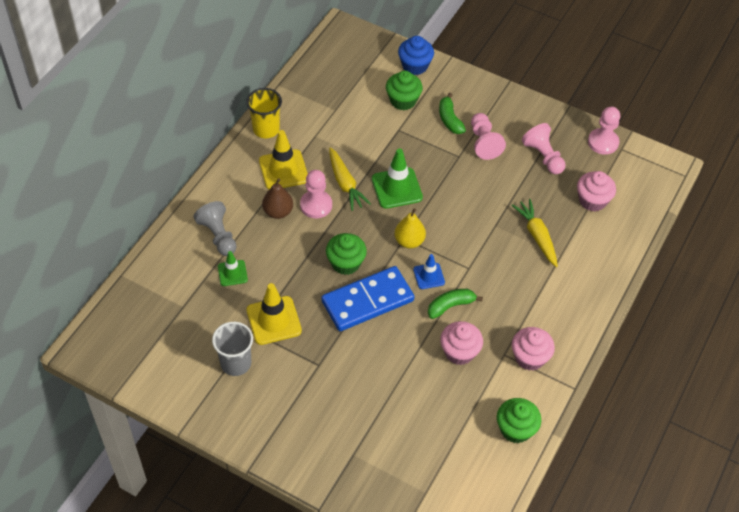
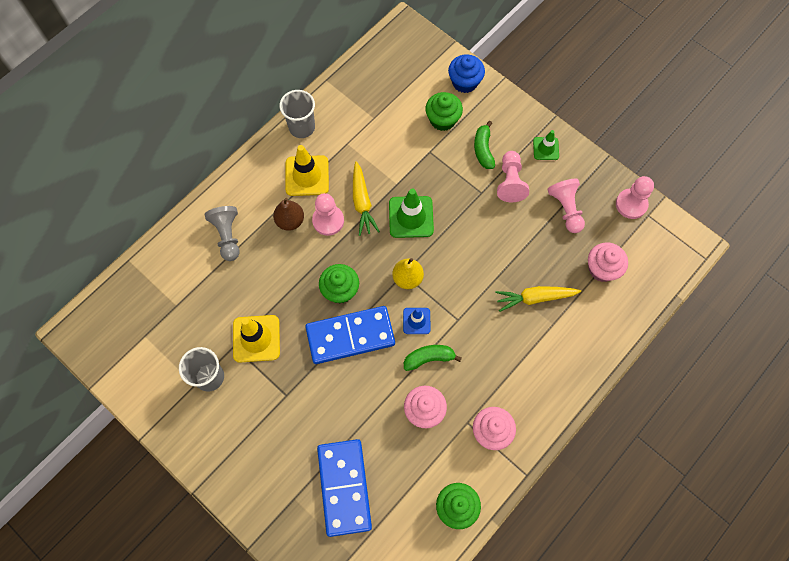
camera: 15 degrees right, 15 degrees up
green traffic cone [218,251,248,286] -> green traffic cone moved to [533,130,559,160]
yellow cup [246,88,282,138] -> grey cup [279,90,315,138]
yellow carrot [512,199,558,267] -> yellow carrot turned 90 degrees counterclockwise [495,286,581,312]
none -> blue domino [317,439,372,537]

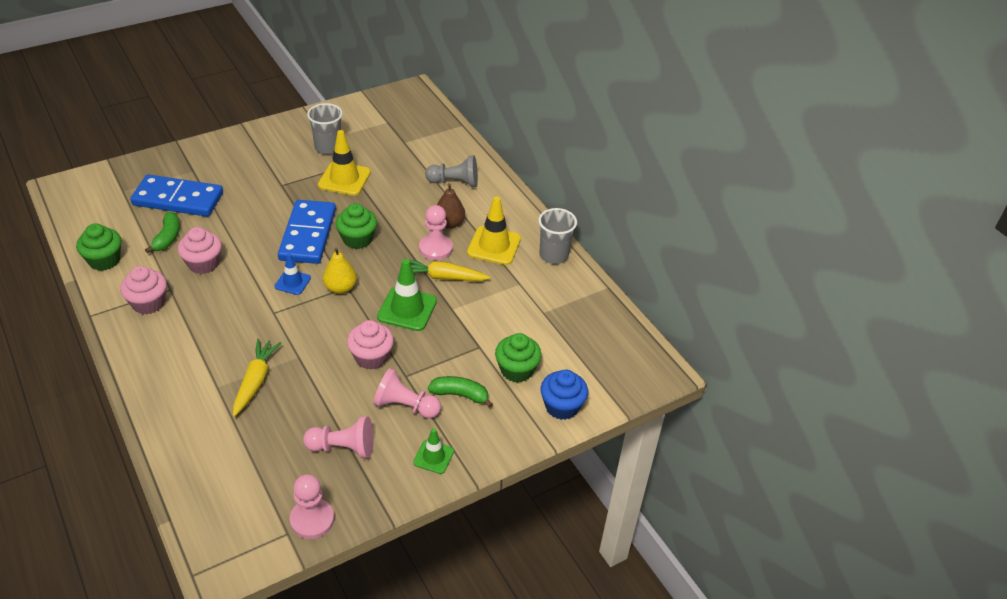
camera: 105 degrees right, 25 degrees down
green banana [404,345,462,371] -> green banana moved to [145,212,180,253]
pink cupcake [588,243,628,282] -> pink cupcake moved to [347,320,394,370]

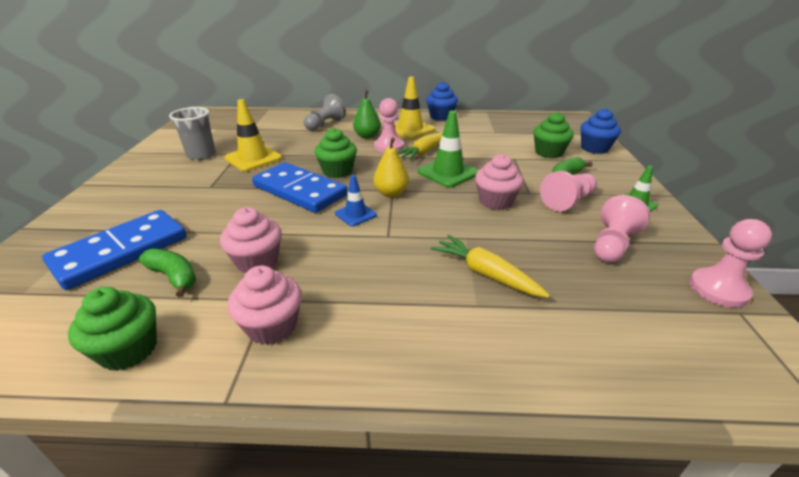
camera: 55 degrees left, 10 degrees down
brown pear [437,183,465,229] -> green pear [353,90,381,139]
grey cup [538,208,577,264] -> blue cupcake [426,82,458,121]

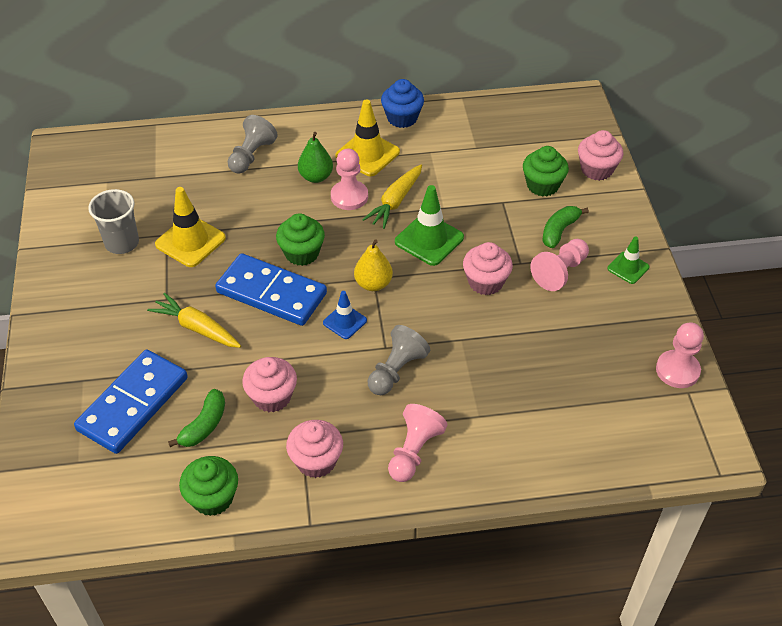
camera: 10 degrees left, 15 degrees up
green banana [139,249,196,297] -> green banana turned 90 degrees clockwise [168,389,225,447]
yellow carrot [431,235,550,298] -> yellow carrot moved to [147,292,241,348]
blue cupcake [580,108,621,154] -> pink cupcake [578,130,623,181]
pink pawn [594,195,650,263] -> pink pawn moved to [388,404,447,482]
none -> grey pawn [368,325,430,395]

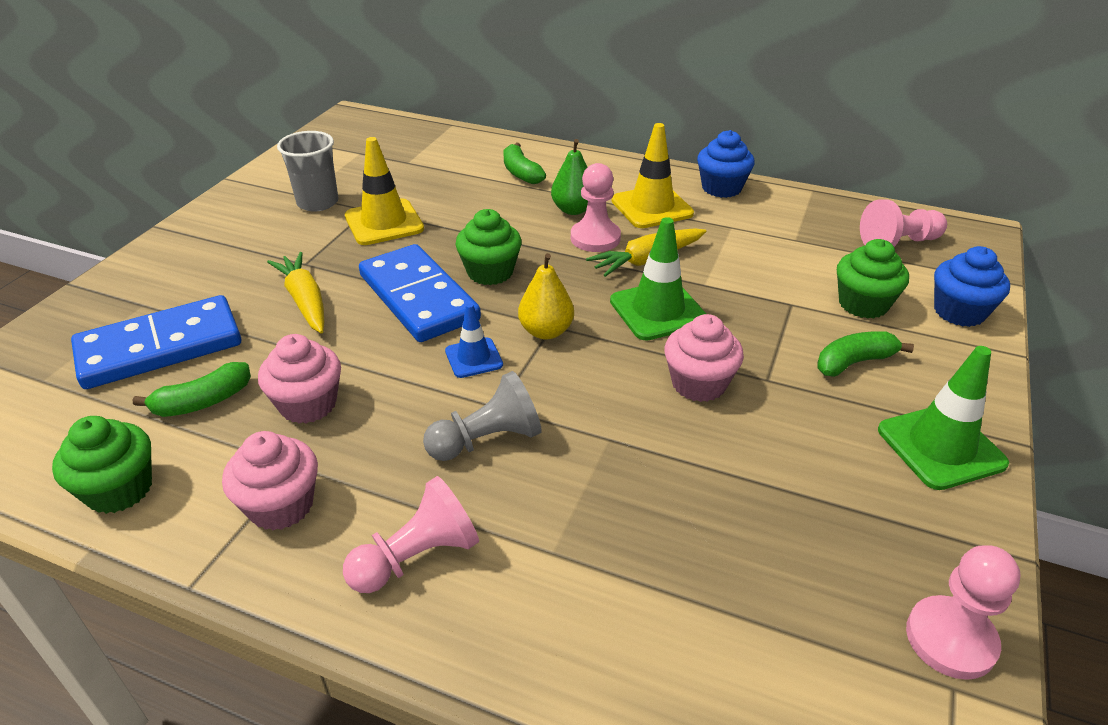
camera: 30 degrees right, 10 degrees down
grey pawn [228,115,278,174] -> green banana [503,143,546,184]
pink pawn [530,239,589,291] -> pink pawn moved to [860,199,947,247]
pink cupcake [578,130,623,181] -> blue cupcake [934,246,1010,327]
green traffic cone [607,237,649,284] -> green traffic cone [878,346,1009,490], size x1.69

